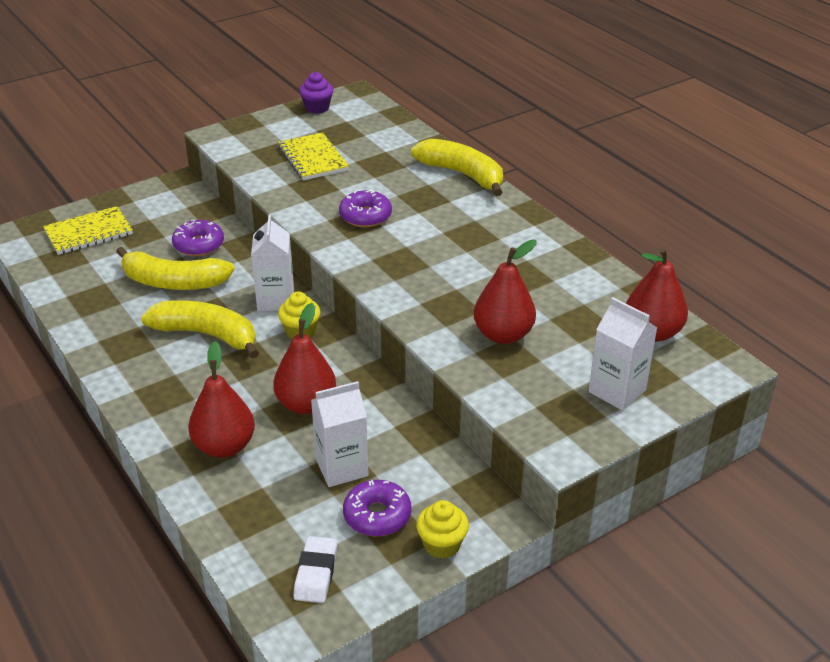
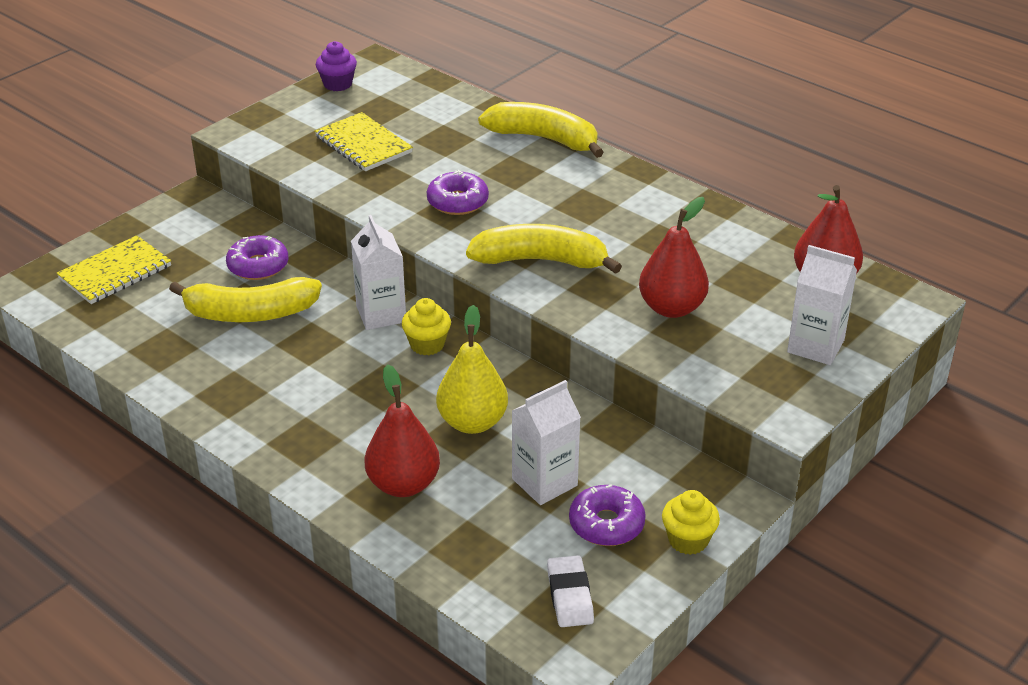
camera: 15 degrees left, 0 degrees up
yellow banana [141,300,259,359] -> yellow banana moved to [466,224,622,274]
red pear [273,303,336,414] -> yellow pear [436,305,508,434]

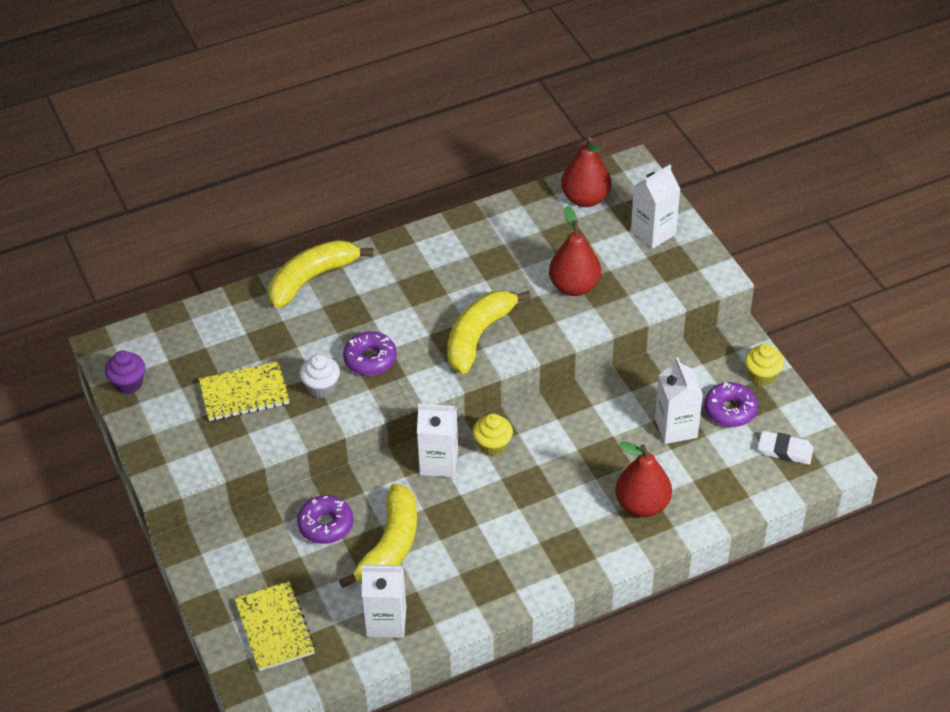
camera: 65 degrees left, 10 degrees up
yellow pear [436,305,508,434] -> none
none -> white cupcake [300,354,340,398]
none -> white carton [362,564,406,638]

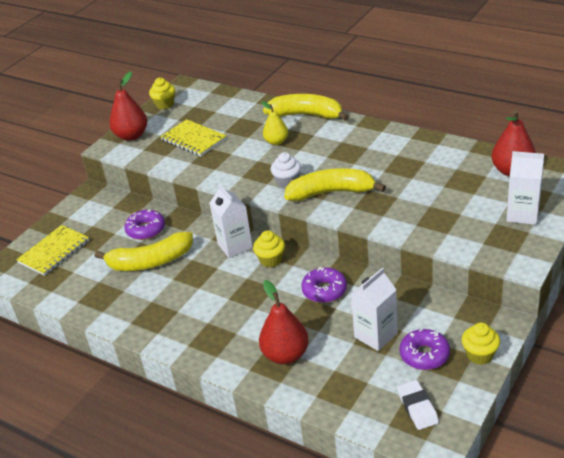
camera: 60 degrees right, 10 degrees down
purple cupcake [105,350,145,394] -> yellow cupcake [149,78,175,109]
white cupcake [300,354,340,398] -> white cupcake moved to [271,152,301,188]
purple donut [343,331,397,376] -> purple donut moved to [301,267,347,303]
white carton [362,564,406,638] -> none
red pear [549,206,601,296] -> red pear moved to [109,72,147,141]
none -> yellow pear [262,101,288,145]

